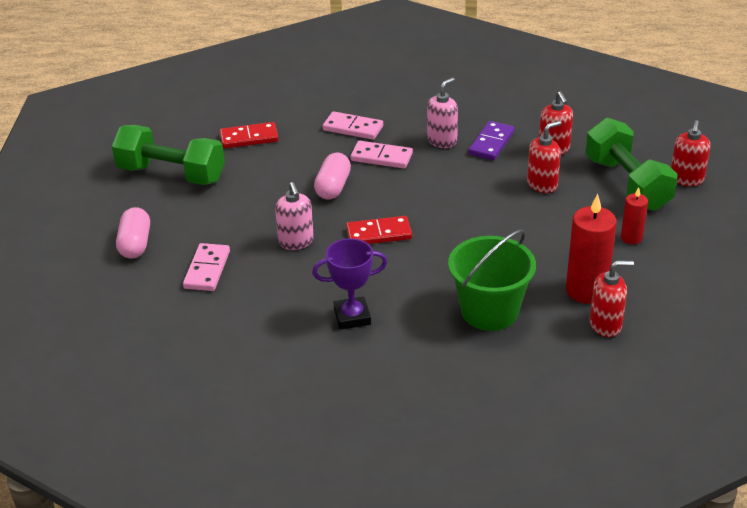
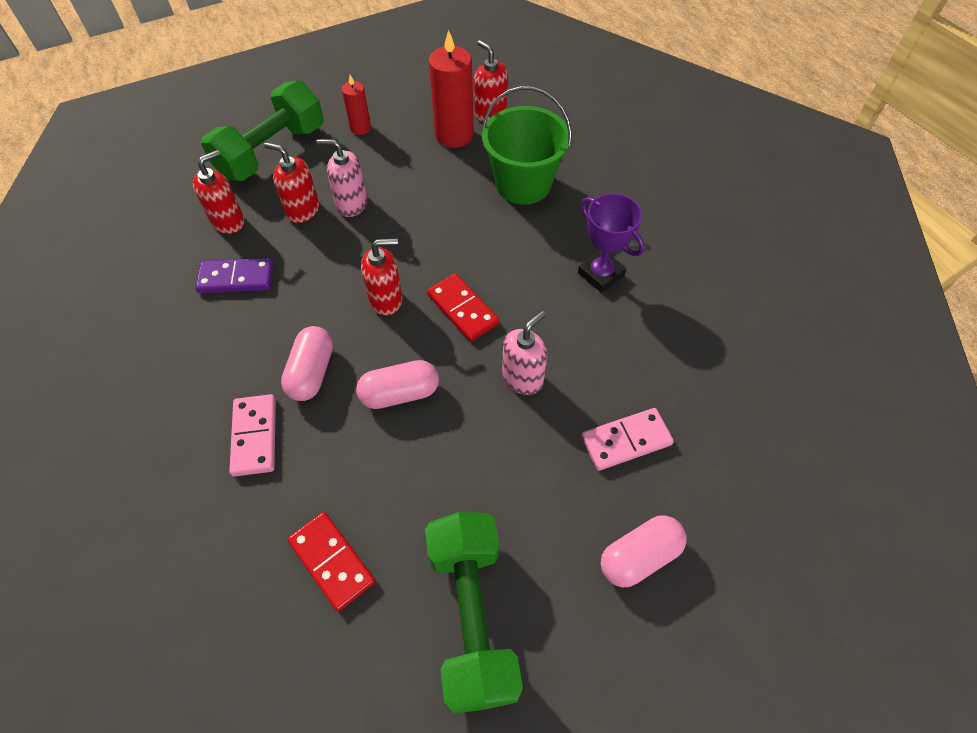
camera: 120 degrees left, 20 degrees up
pink domino [350,141,413,169] -> pink capsule [281,326,333,401]
pink soap dispenser [427,77,458,148] -> pink soap dispenser moved to [316,139,367,217]
red soap dispenser [671,120,710,186] -> red soap dispenser moved to [361,238,403,316]

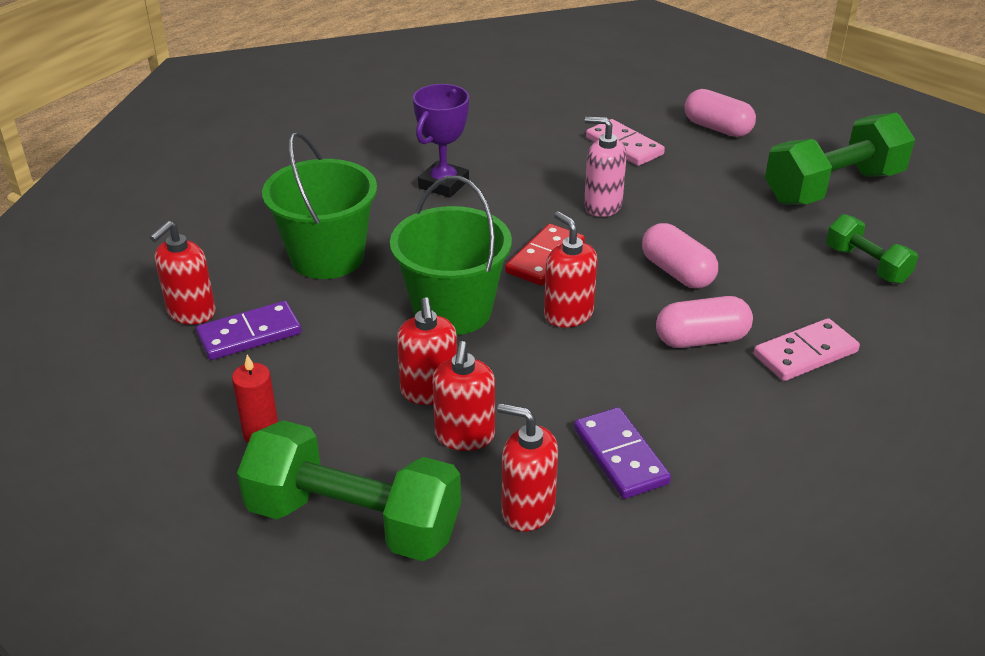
camera: 110 degrees left, 20 degrees down
red domino [287,512,375,611] -> green dumbbell [826,214,918,284]
pink soap dispenser [316,139,367,217] -> red soap dispenser [397,297,457,405]
red candle [429,30,474,148] -> purple domino [196,301,301,360]
none -> green bucket [390,176,512,335]

